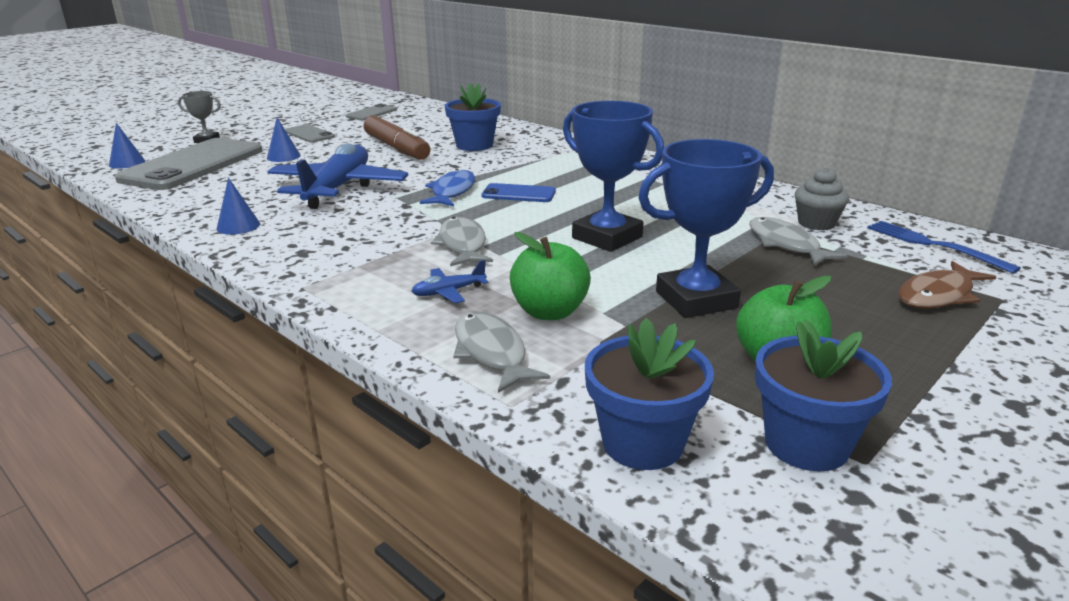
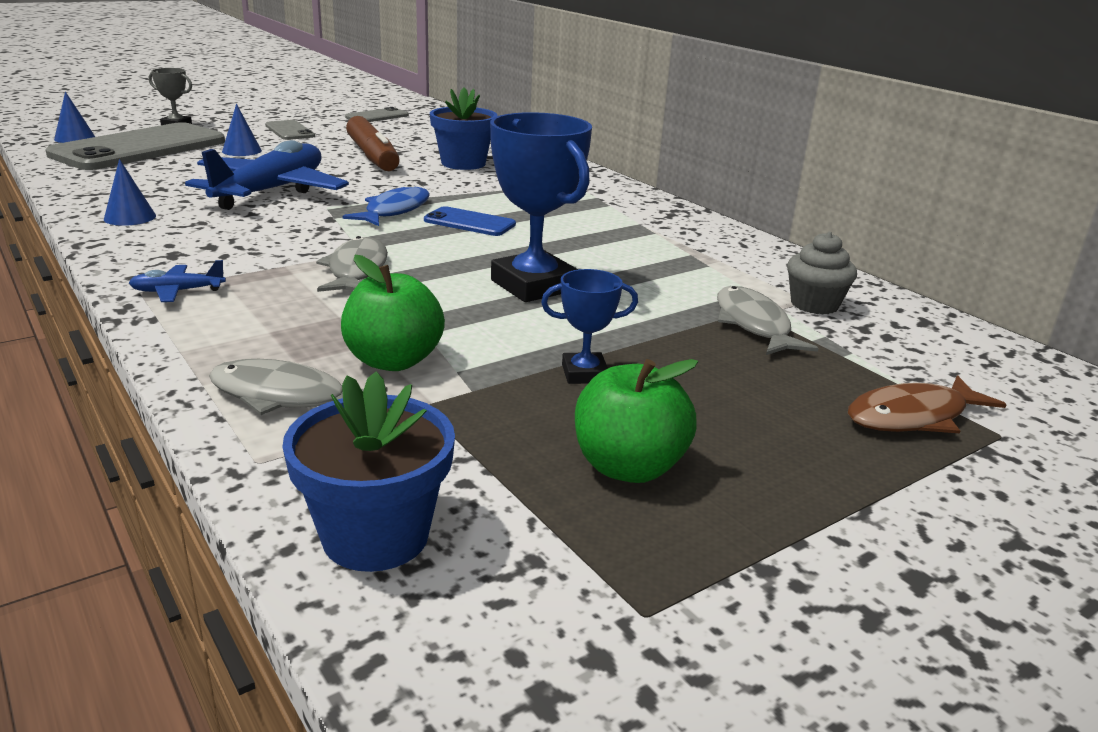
camera: 10 degrees right, 0 degrees up
blue plane [411,260,489,303] -> blue plane moved to [129,260,226,302]
grey fish [453,311,550,393] -> grey fish turned 60 degrees counterclockwise [209,359,388,415]
blue trophy [638,139,774,318] -> blue trophy [541,269,638,384], size x0.52
blue flower pot [755,320,892,471] -> none
blue fork [867,221,1021,274] -> none

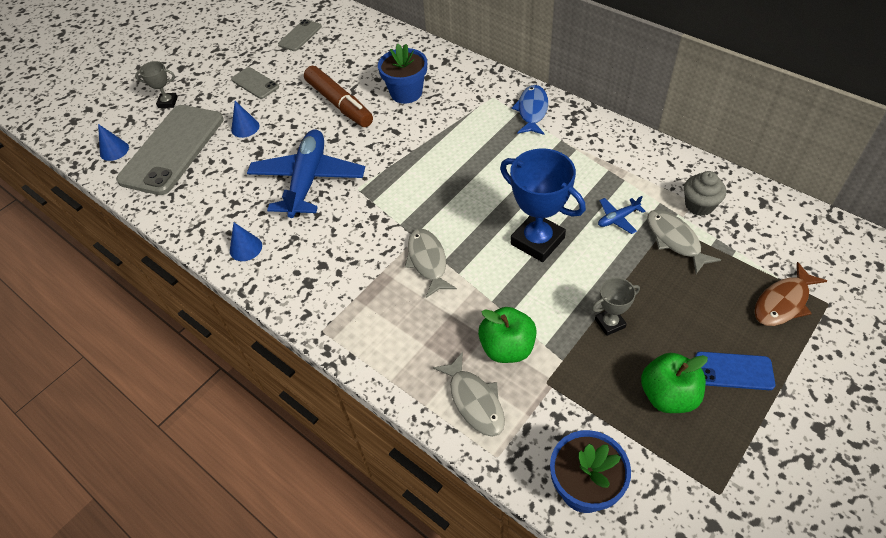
camera: 10 degrees left, 25 degrees up
blue plane [129,260,226,302] -> blue plane moved to [598,196,645,234]
grey fish [209,359,388,415] -> grey fish turned 120 degrees counterclockwise [433,352,505,437]
blue fish [343,184,430,226] -> blue fish moved to [512,85,548,135]
blue phone [424,206,516,236] -> blue phone moved to [695,352,776,390]
blue trophy [541,269,638,384] -> grey trophy [592,277,640,336]

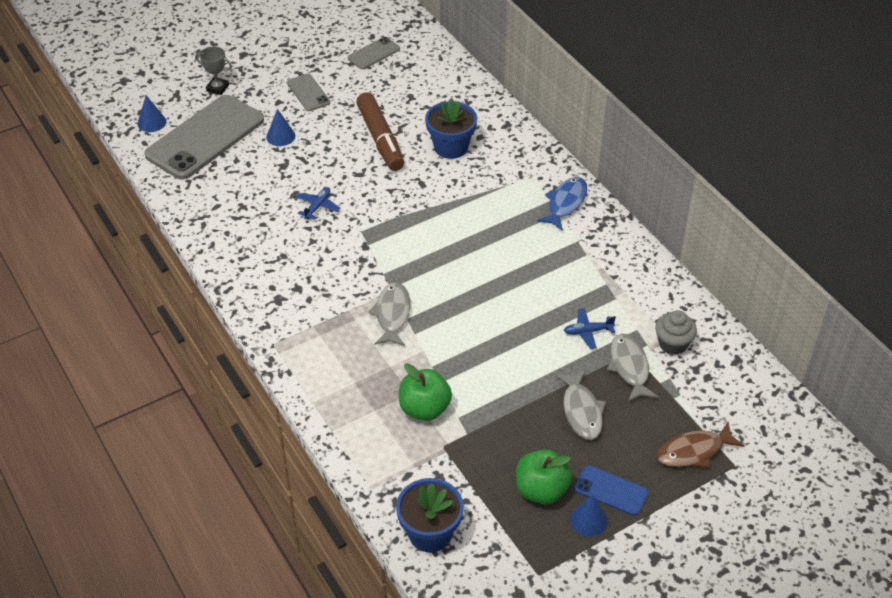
camera: 15 degrees right, 5 degrees down
blue cone [230,222,262,261] -> blue cone moved to [570,494,608,536]
blue plane [247,129,365,218] -> blue plane [296,187,340,220], size x0.41
grey fish [433,352,505,437] -> grey fish moved to [555,370,606,440]
blue trophy [500,148,586,262] -> none
grey trophy [592,277,640,336] -> none

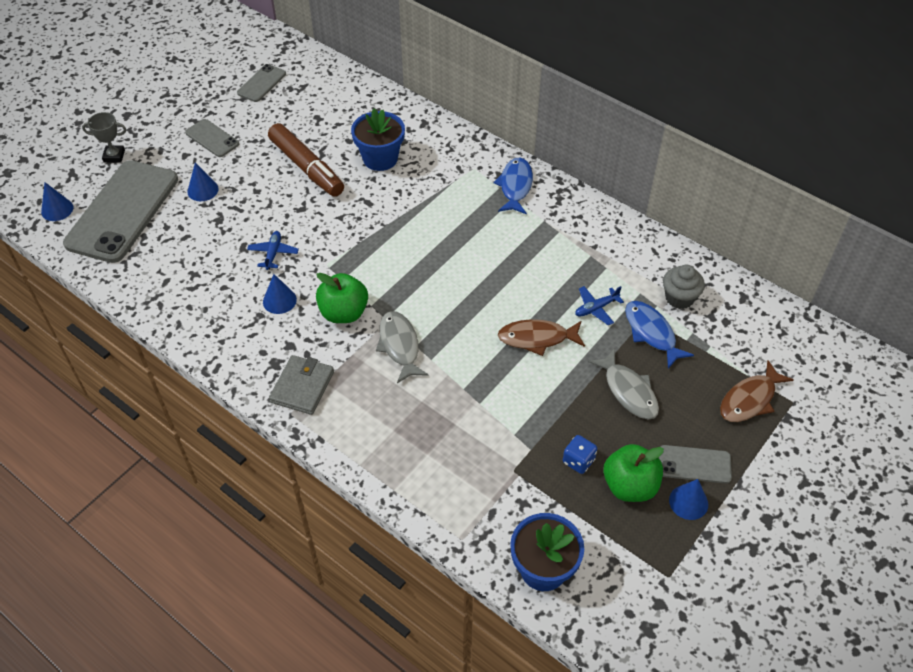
camera: 20 degrees left, 5 degrees up
green apple [399,363,452,421] -> green apple moved to [316,273,368,323]
blue phone [574,465,648,516] -> grey phone [659,445,732,484]
grey fish [607,334,658,402] -> blue fish [625,301,694,369]
none -> blue cone [263,274,297,314]
none -> grey wallet [269,355,334,415]
none -> brown fish [498,319,585,356]
none -> blue dice [563,435,597,474]

